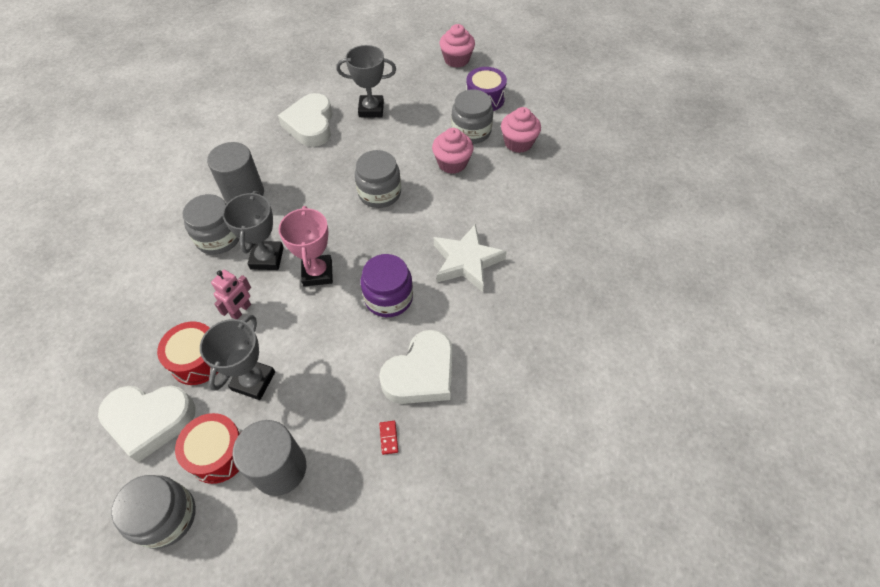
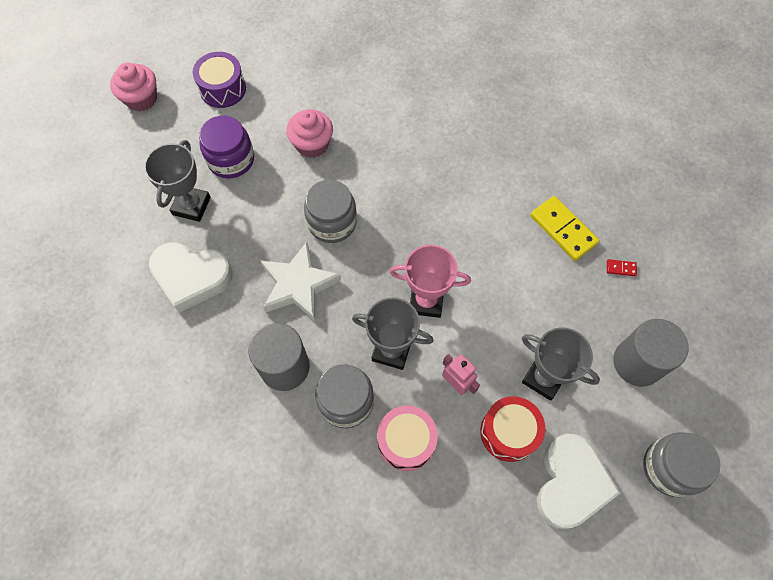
camera: 75 degrees left, 10 degrees up
red drum [175,413,241,484] -> none
purple jar [361,254,413,317] -> purple jar moved to [199,116,254,178]
white heart [379,330,453,404] -> yellow domino [530,196,599,261]
white star [434,224,507,292] -> white star moved to [261,242,341,321]
grey jar [451,89,493,144] -> none
pink cupcake [501,107,541,153] -> none
none -> pink drum [377,406,438,471]

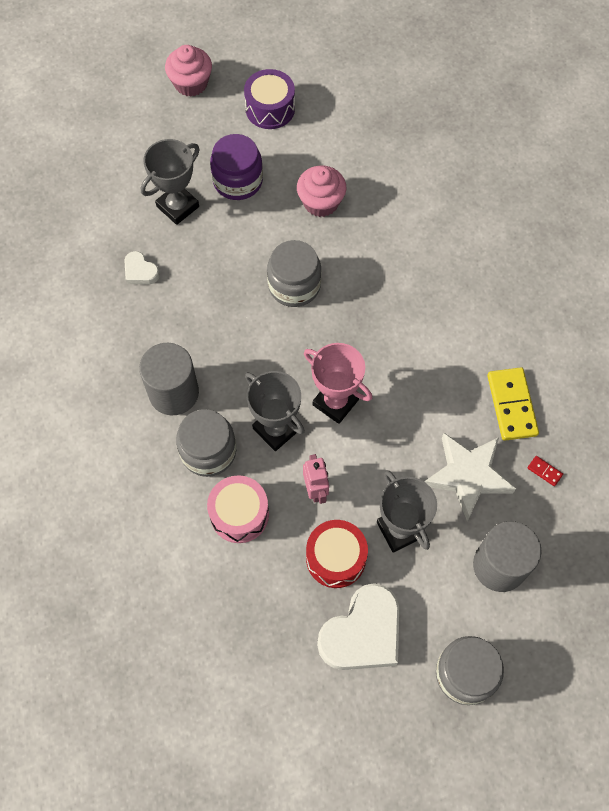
camera: 30 degrees right, 0 degrees up
white heart [149,242,233,313] -> white heart [124,251,160,285], size x0.48
white star [261,242,341,321] -> white star moved to [425,433,516,521]

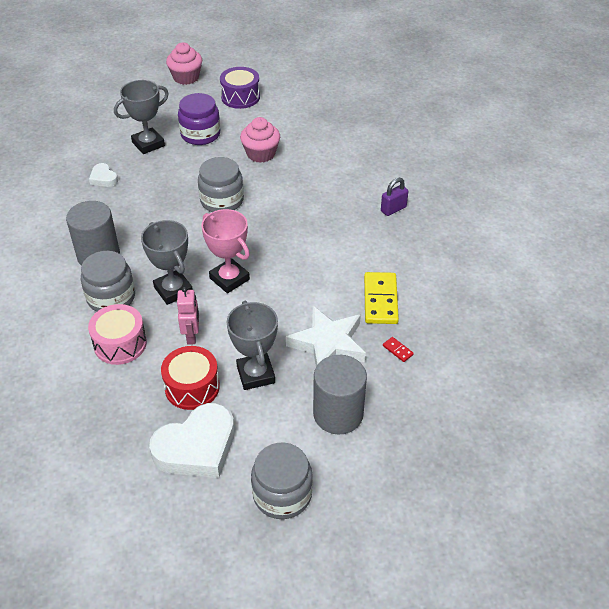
camera: 10 degrees right, 20 degrees down
none -> purple padlock [381,178,408,216]

